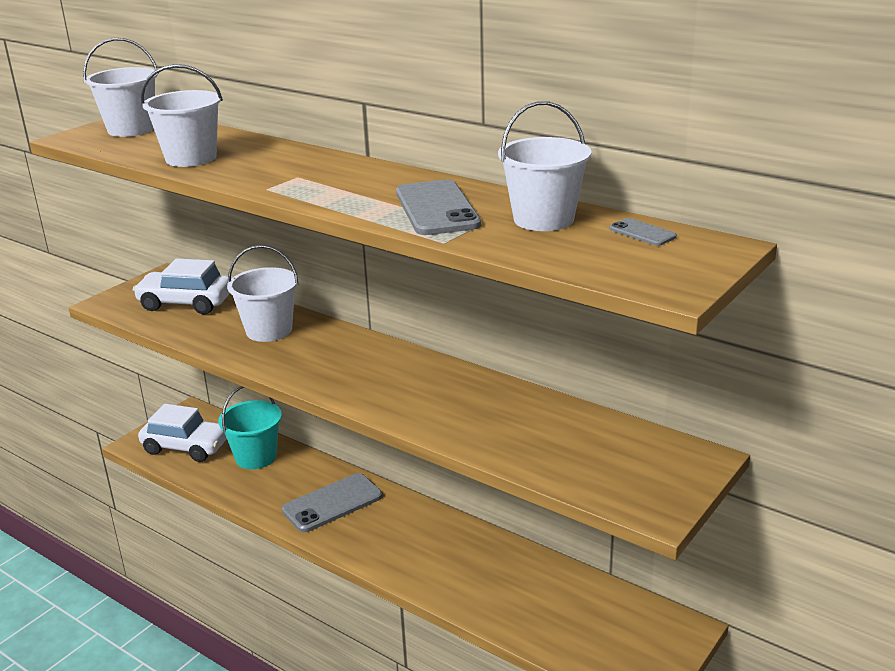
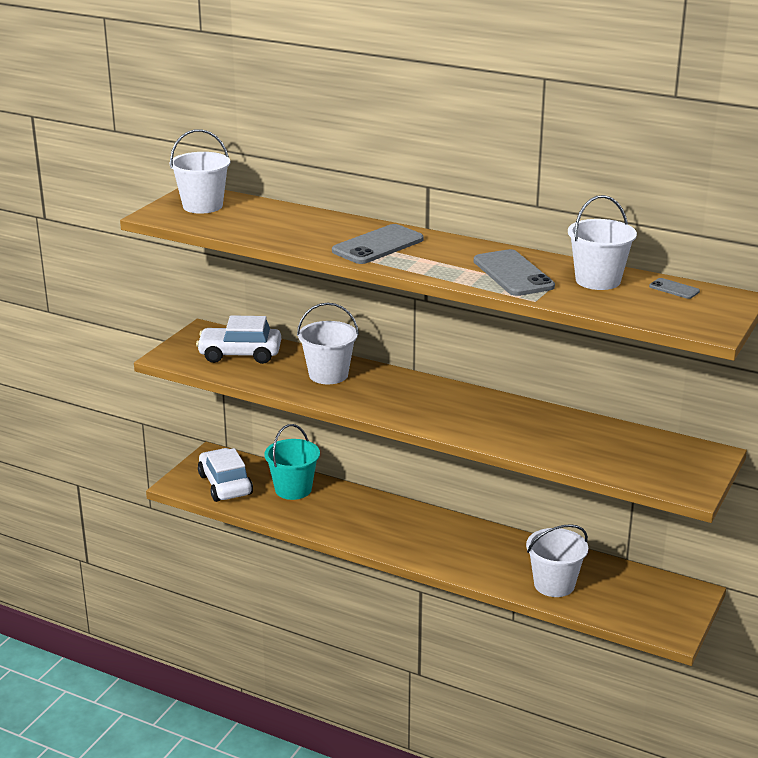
camera: 10 degrees left, 0 degrees up
white car [138,404,227,462] -> white car turned 120 degrees counterclockwise [198,448,253,502]
white bucket [141,64,223,167] -> white bucket moved to [526,524,588,597]
grey phone [282,473,382,532] -> grey phone moved to [332,224,424,264]

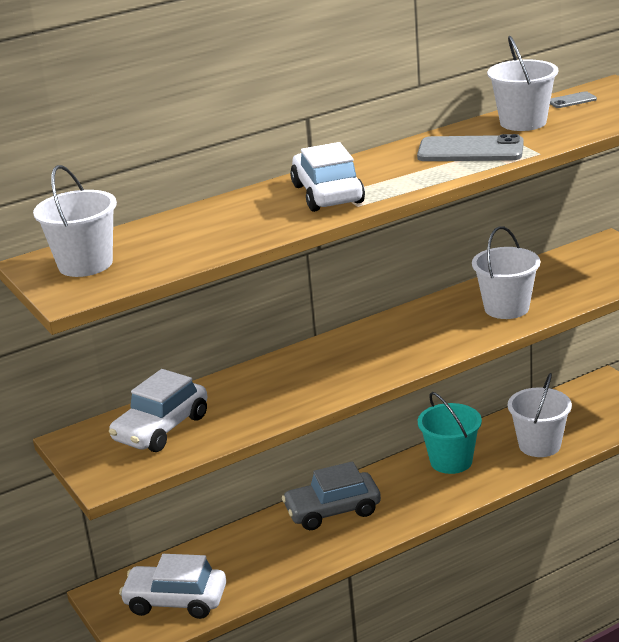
camera: 55 degrees left, 0 degrees up
turquoise bucket [264,424,320,500] -> turquoise bucket moved to [418,392,482,474]
white bucket [297,302,359,384] -> white bucket moved to [472,226,540,319]
grey phone [332,224,424,264] -> white car [290,142,365,212]
none -> grey car [282,461,381,530]

